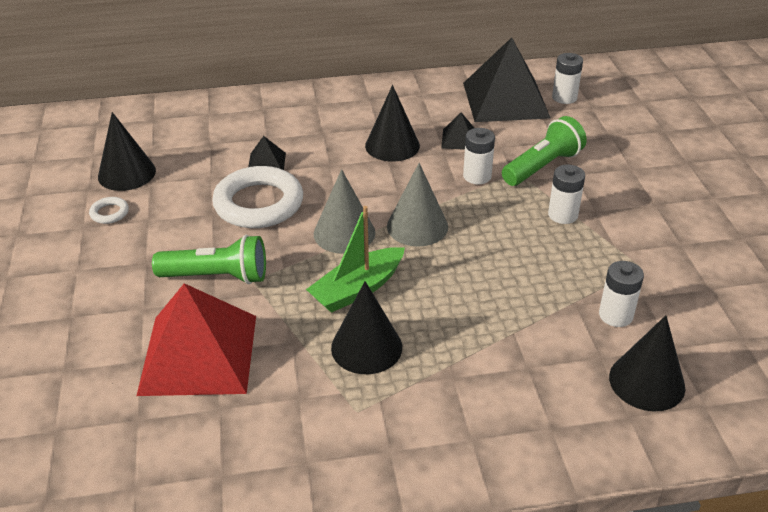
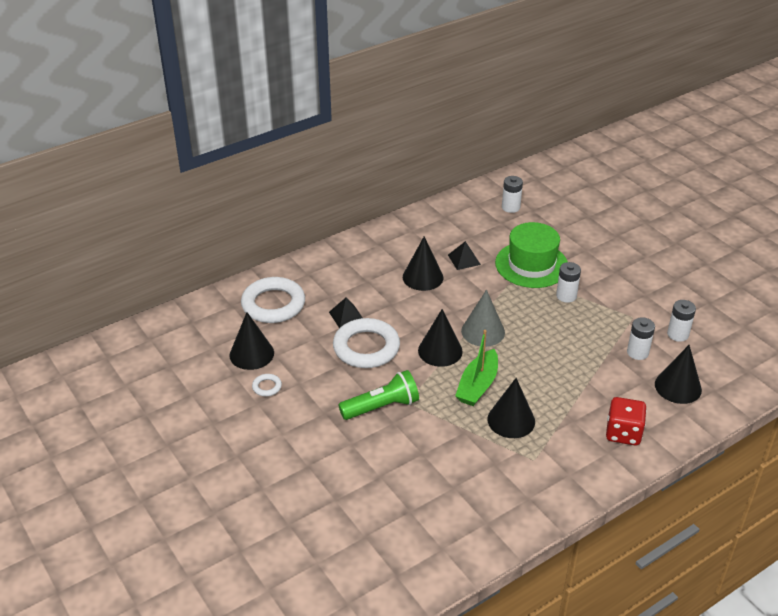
camera: 25 degrees left, 0 degrees up
red pyramid [136,283,256,396] -> none
grey cone [314,169,375,254] -> black cone [418,309,463,367]
black pyramid [463,37,550,122] -> none
white battery [463,128,495,184] -> white battery moved to [667,300,696,342]
green flashlight [502,116,587,186] -> green hat [495,222,568,288]
none -> white ring [241,277,305,323]
none -> red dice [606,397,647,445]

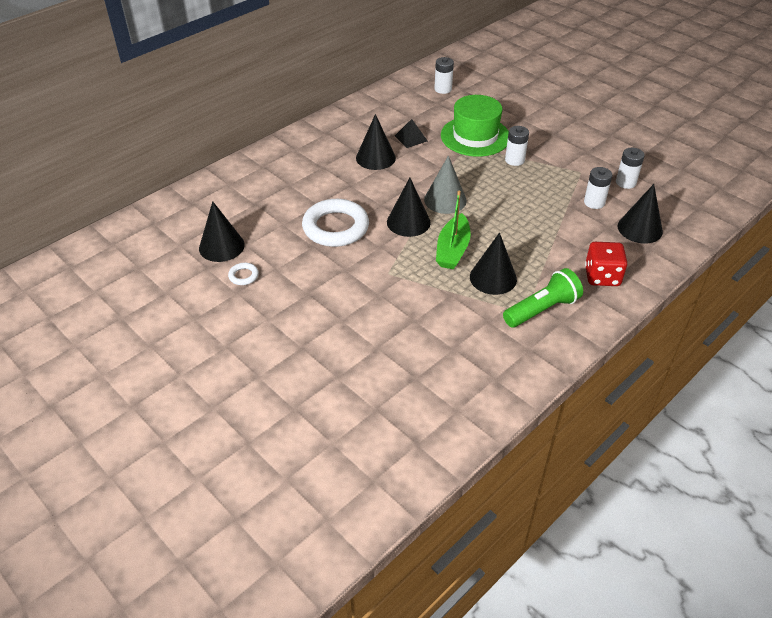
camera: 10 degrees left, 5 degrees up
white ring [241,277,305,323] -> none
black pyramid [329,298,363,328] -> none
green flashlight [338,370,419,420] -> green flashlight moved to [503,268,583,327]

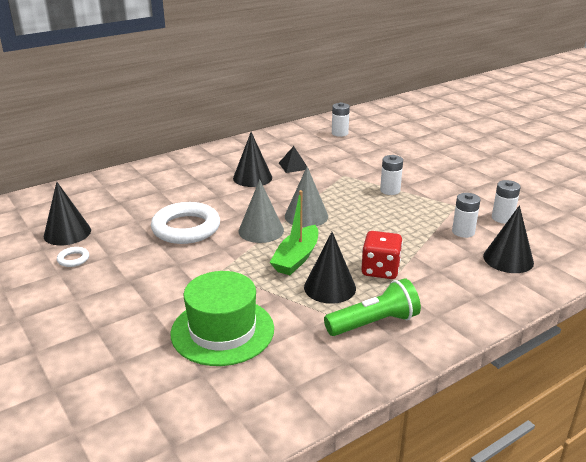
camera: 10 degrees right, 15 degrees down
black cone [387,178,431,237] -> grey cone [239,179,284,243]
green hat [441,95,509,157] -> green hat moved to [171,271,274,366]
red dice [585,242,627,286] -> red dice moved to [361,231,403,279]

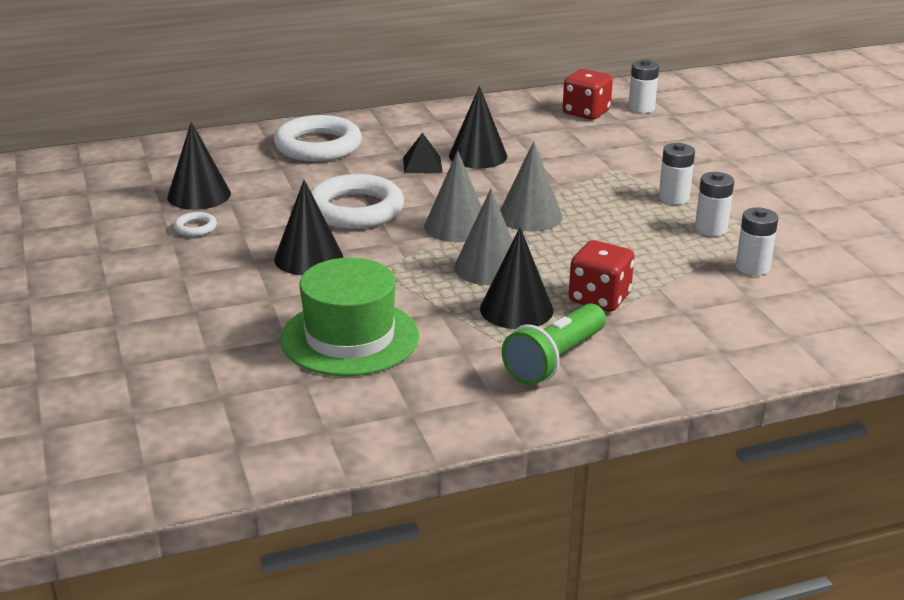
camera: 15 degrees right, 0 degrees up
green boat [270,190,318,275] -> grey cone [454,189,513,285]
black pyramid [279,146,309,173] -> black pyramid moved to [403,133,443,173]
green flashlight [324,278,421,336] -> green flashlight turned 135 degrees clockwise [502,303,606,385]
black cone [483,205,534,273] -> black cone moved to [274,180,343,275]
white battery [492,180,521,224] -> white battery moved to [695,172,734,236]
none -> white ring [274,115,362,162]
none -> red dice [563,69,613,120]

